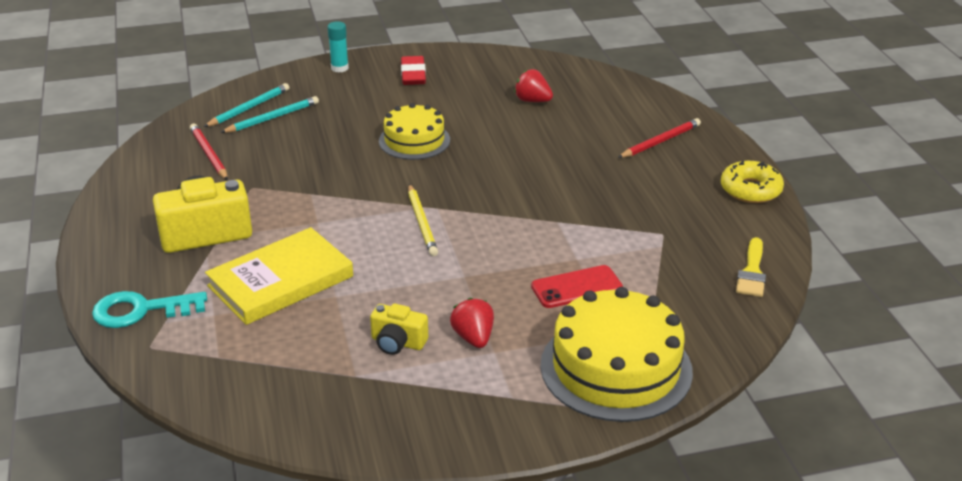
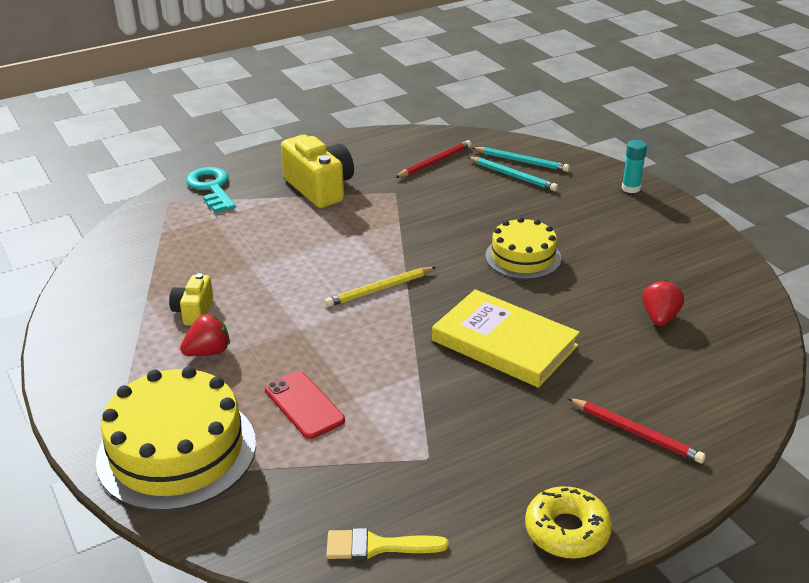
camera: 75 degrees right, 0 degrees up
yellow book [205,227,353,325] -> yellow book moved to [432,289,580,388]
red eraser [401,56,426,85] -> none

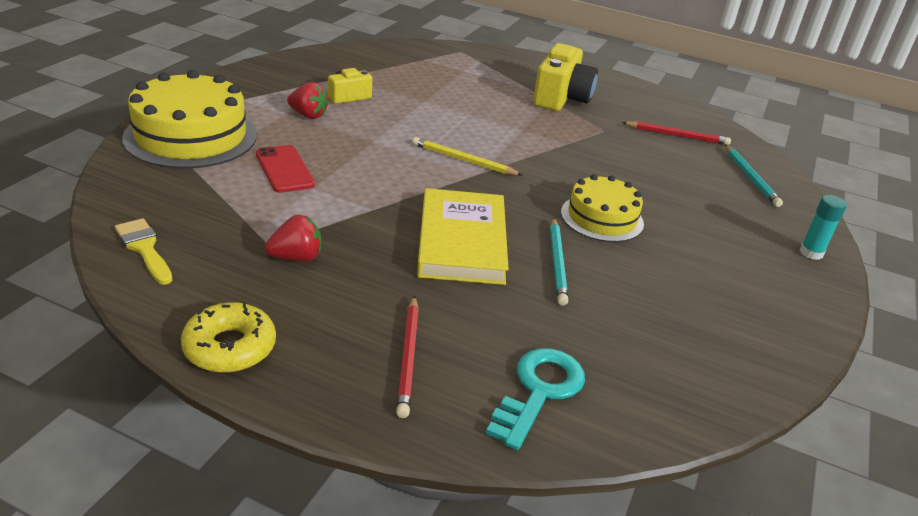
camera: 50 degrees right, 0 degrees up
turquoise key [186,167,236,213] -> turquoise key moved to [486,348,585,450]
red phone [265,371,345,439] -> red phone turned 45 degrees counterclockwise [256,145,315,193]
turquoise pencil [468,157,558,191] -> turquoise pencil moved to [550,217,568,306]
red strawberry [642,280,684,326] -> red strawberry moved to [265,215,321,262]

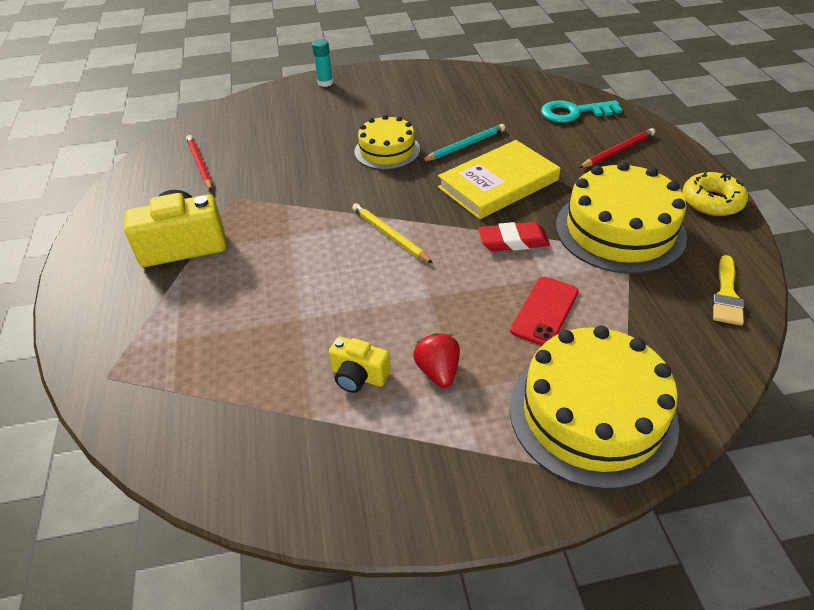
camera: 120 degrees left, 10 degrees up
red strawberry [265,215,321,262] -> yellow cake [556,161,687,274]
yellow pencil [412,137,522,176] -> yellow pencil turned 150 degrees clockwise [352,203,433,264]
turquoise pencil [725,145,783,207] -> none
none -> red eraser [478,222,550,251]

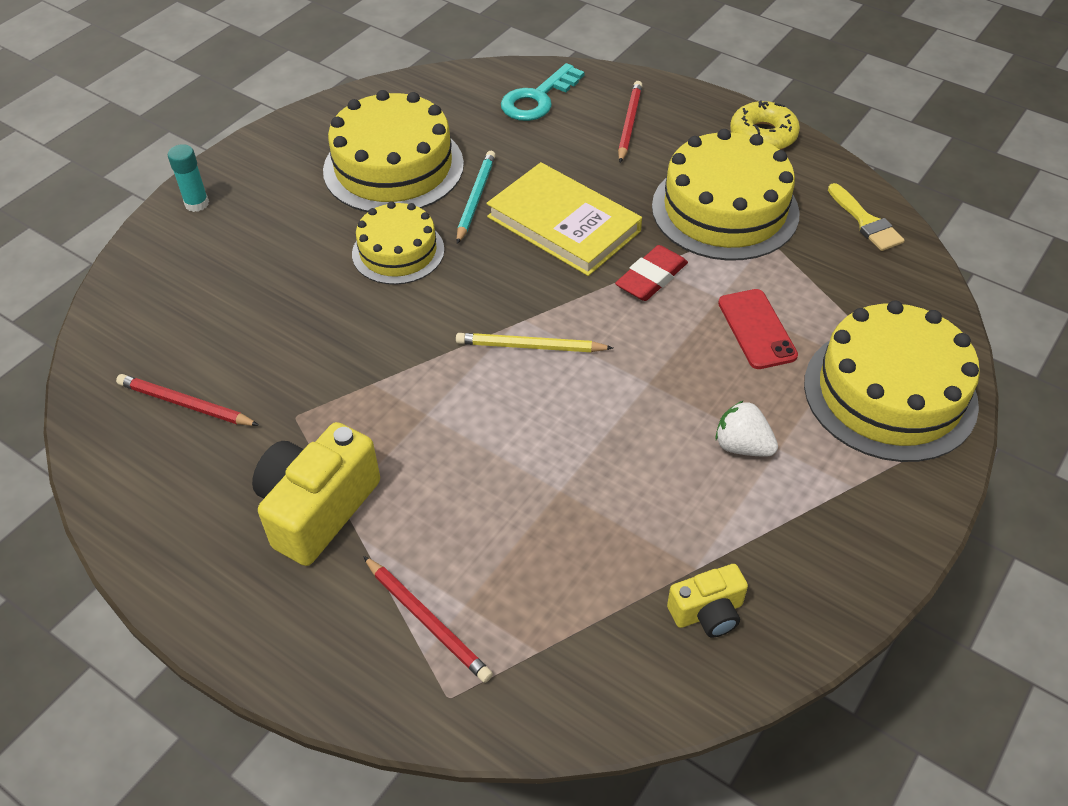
camera: 45 degrees left, 5 degrees up
yellow camera [329,336,391,393] -> yellow camera moved to [667,564,748,638]
red strawberry [413,333,460,388] -> white strawberry [715,400,778,457]
yellow book [438,140,560,219] -> yellow book turned 60 degrees counterclockwise [486,162,642,276]
none -> yellow cake [323,90,464,212]
none -> red pencil [363,556,493,683]

